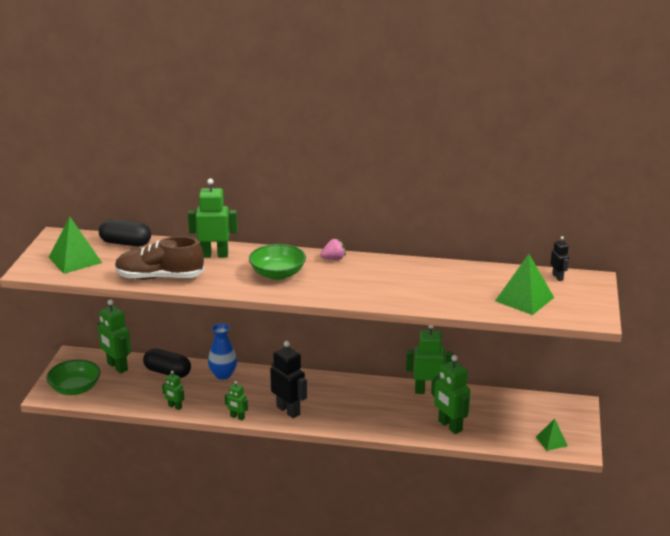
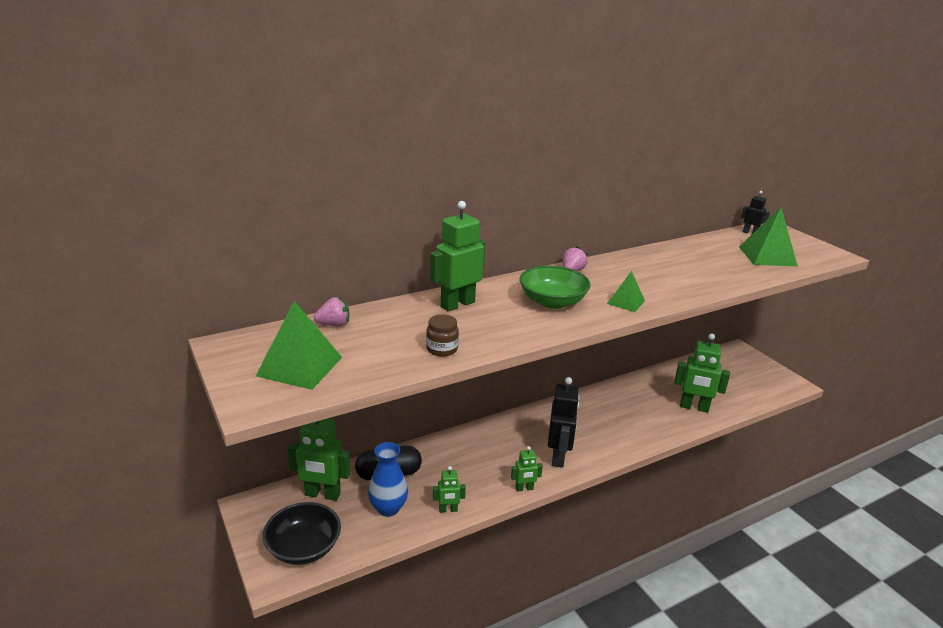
camera: 40 degrees left, 0 degrees up
green bowl [46,359,100,395] -> black bowl [263,502,341,565]
black capsule [99,219,151,246] -> pink strawberry [314,297,349,326]
brown shoe [115,236,205,280] -> brown jar [426,314,459,357]
blue vase [208,323,237,380] -> blue vase moved to [368,442,408,517]
black robot [270,341,307,418] -> black robot turned 90 degrees clockwise [548,377,580,468]
green robot [406,325,453,394] -> none
green pyramid [536,418,568,451] -> green pyramid moved to [607,271,645,312]

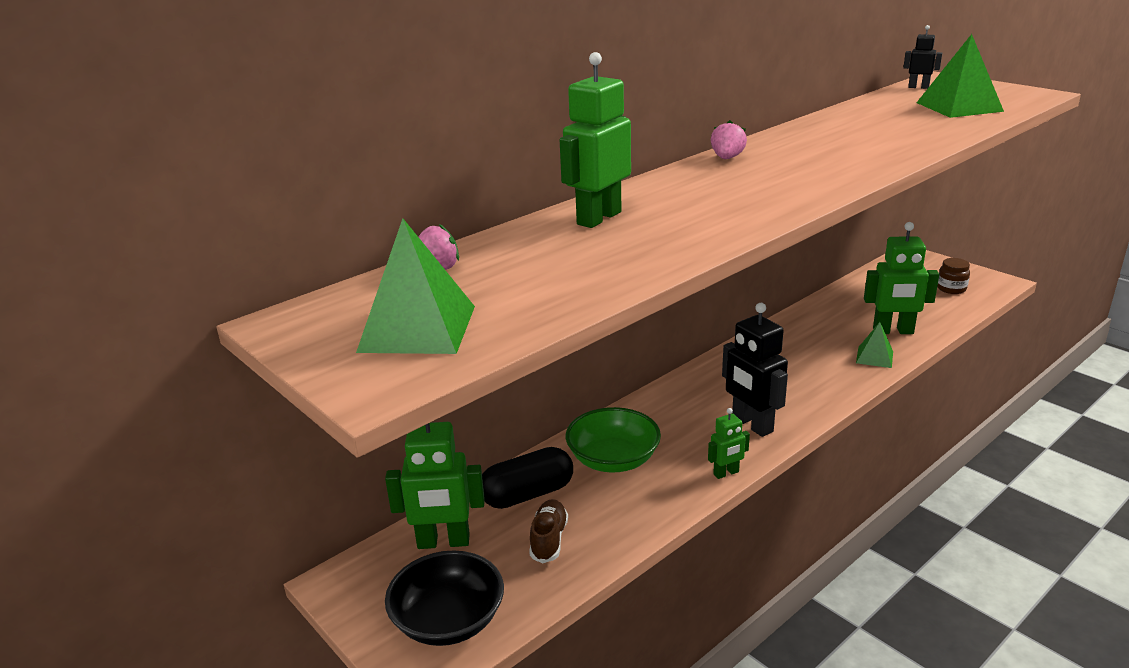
camera: 10 degrees left, 0 degrees up
blue vase [368,442,408,517] -> brown shoe [529,499,568,563]
brown jar [426,314,459,357] -> brown jar moved to [937,258,970,294]
green robot [433,466,466,513] -> none
green bowl [519,265,591,309] -> green bowl moved to [566,407,661,472]
black robot [548,377,580,468] -> black robot turned 150 degrees clockwise [722,303,788,437]
green pyramid [607,271,645,312] -> green pyramid moved to [856,322,893,368]

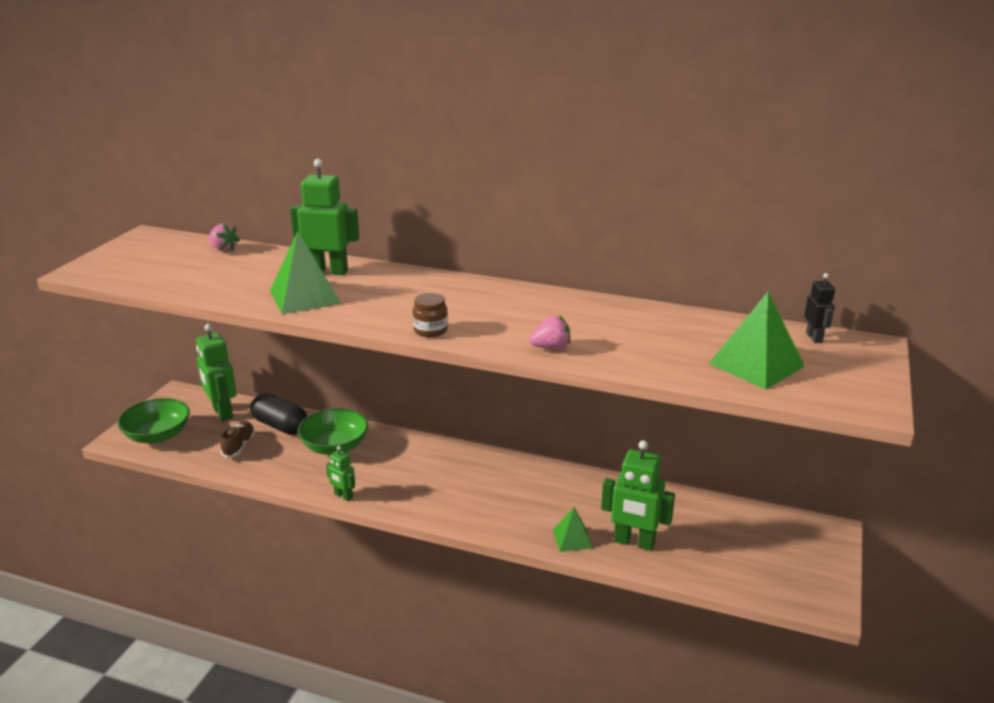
camera: 60 degrees right, 0 degrees up
green pyramid [356,218,475,354] -> green pyramid moved to [270,231,341,314]
black bowl [385,550,504,646] -> green bowl [118,398,190,443]
brown shoe [529,499,568,563] -> brown shoe turned 60 degrees counterclockwise [220,421,255,458]
pink strawberry [711,120,747,159] -> pink strawberry moved to [530,315,570,350]
black robot [722,303,788,437] -> none
green robot [864,222,939,334] -> green robot turned 45 degrees counterclockwise [601,440,675,551]
brown jar [937,258,970,294] -> brown jar moved to [413,293,448,337]

